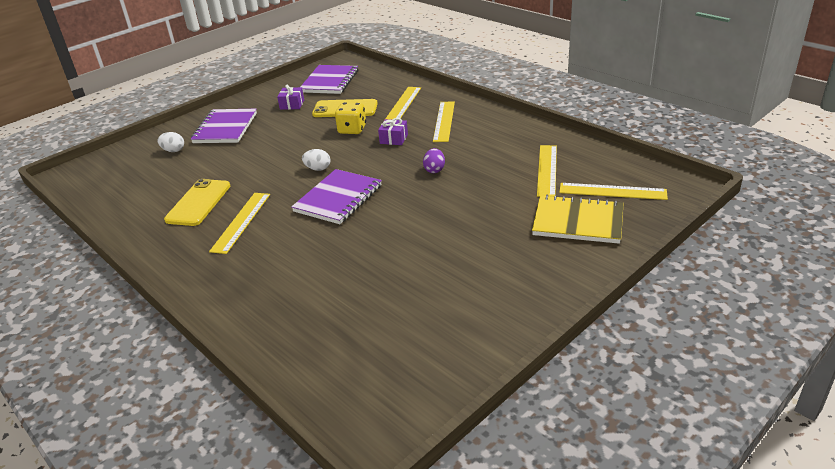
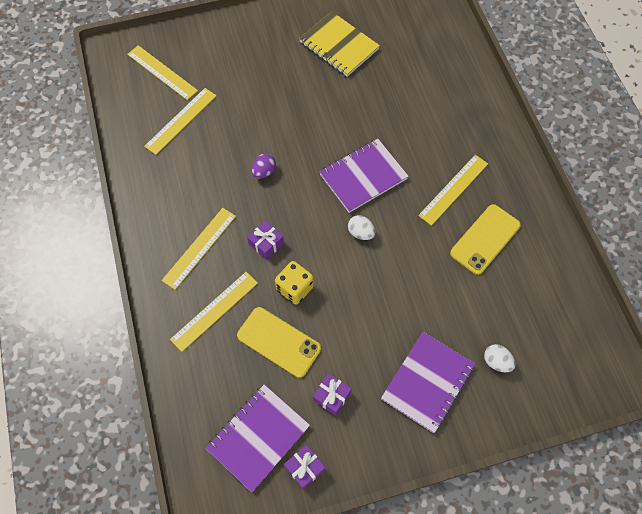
camera: 155 degrees left, 30 degrees up
yellow notebook [532,195,624,244] -> yellow notebook moved to [299,12,380,77]
none -> purple gift [284,445,325,489]

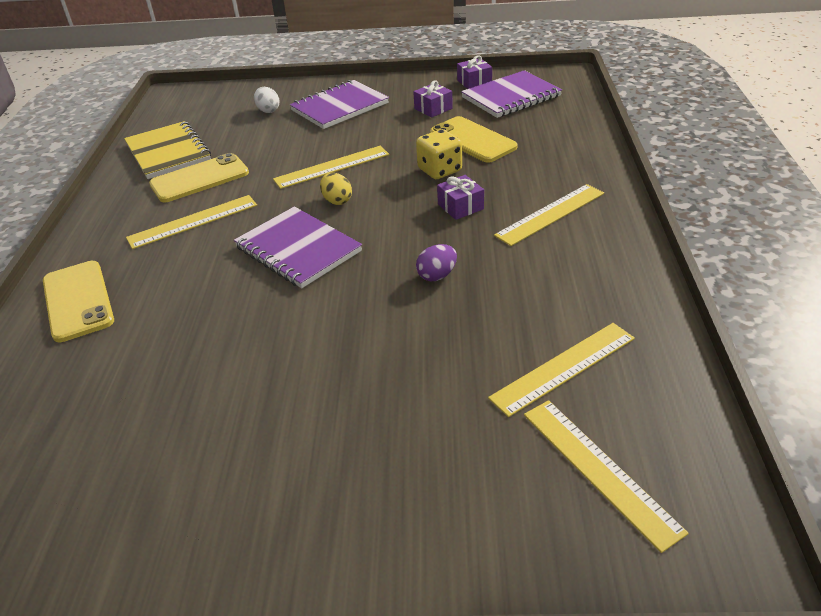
camera: 160 degrees left, 25 degrees down
yellow ruler [170,272,258,352] -> yellow ruler moved to [273,146,389,189]
yellow notebook [299,12,380,77] -> yellow notebook moved to [124,121,211,179]
purple notebook [319,139,409,213] -> purple notebook turned 60 degrees clockwise [234,206,362,288]
white egg [348,215,375,240] -> yellow egg [320,173,352,205]
none -> yellow phone [43,261,114,343]

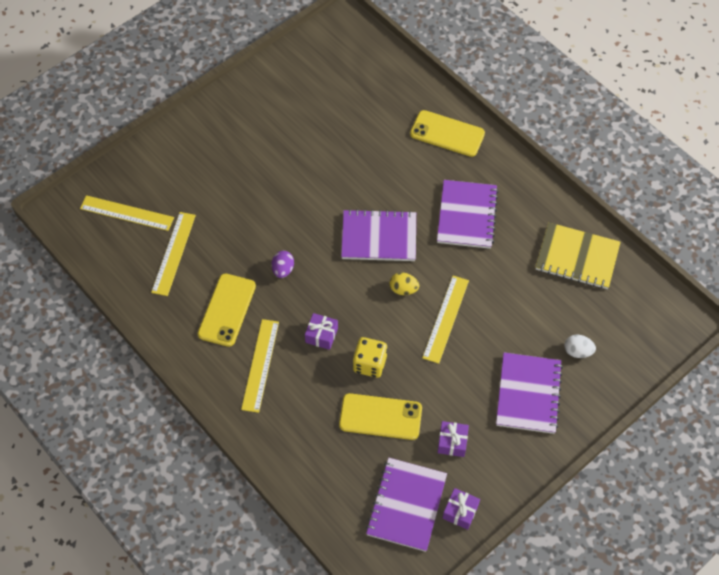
camera: 135 degrees right, 20 degrees up
yellow ruler [126,195,257,249] -> purple notebook [437,180,498,249]
yellow phone [149,153,249,202] -> yellow phone moved to [198,274,256,347]

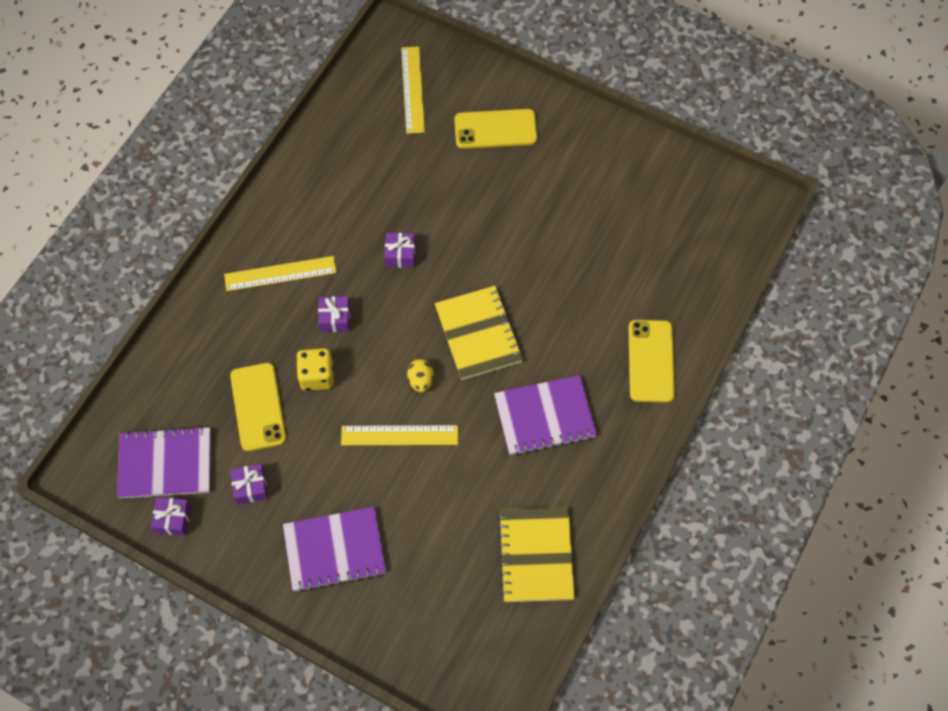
camera: 70 degrees right, 5 degrees up
yellow ruler [151,212,196,296] -> none
yellow phone [198,274,256,347] -> yellow phone moved to [454,109,537,149]
purple egg [272,251,294,278] -> purple gift [384,233,416,268]
purple notebook [341,209,416,261] -> yellow notebook [435,286,523,380]
white egg [564,335,596,358] -> none

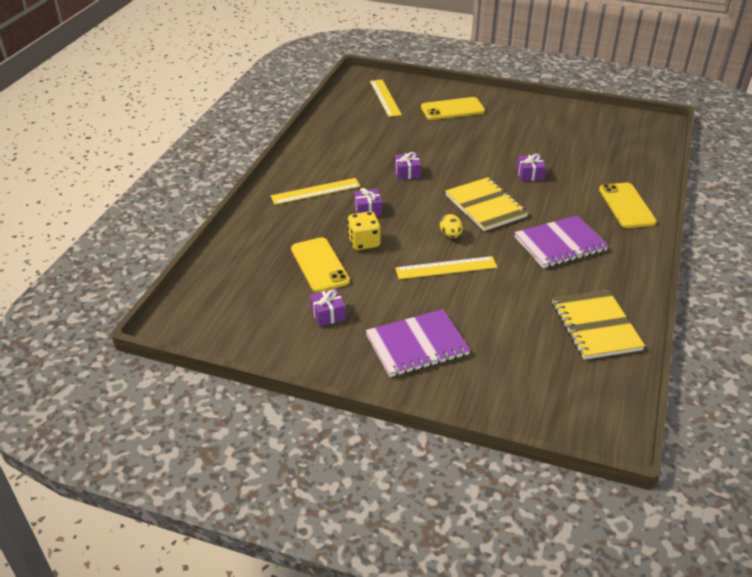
camera: 10 degrees left, 25 degrees down
purple notebook [117,426,211,498] -> none
purple gift [151,497,191,536] -> purple gift moved to [517,154,546,181]

